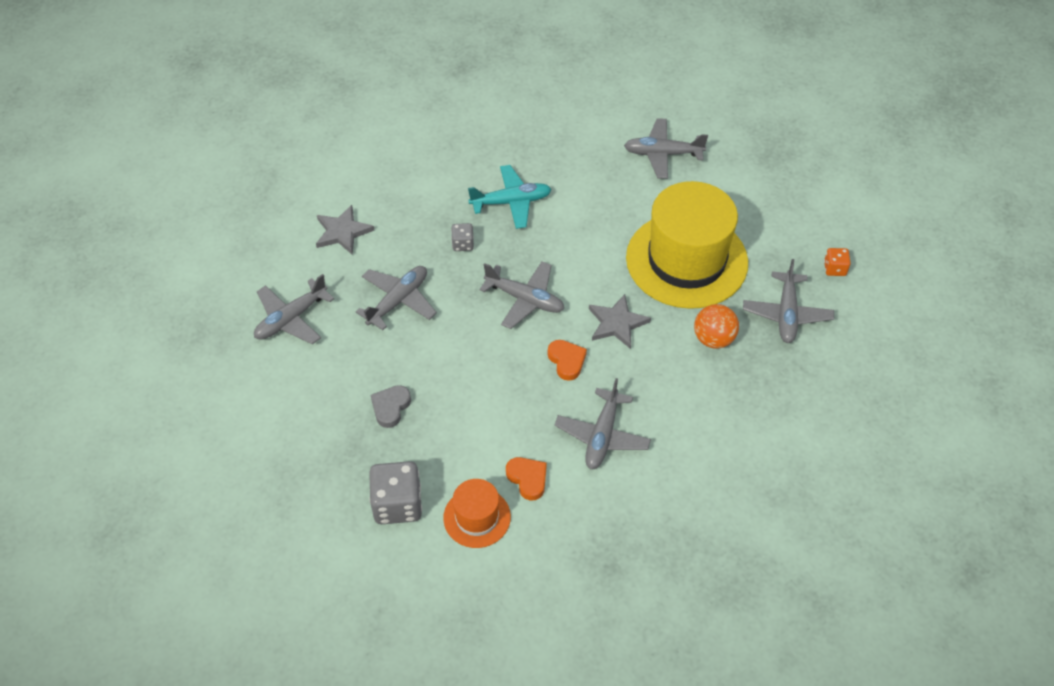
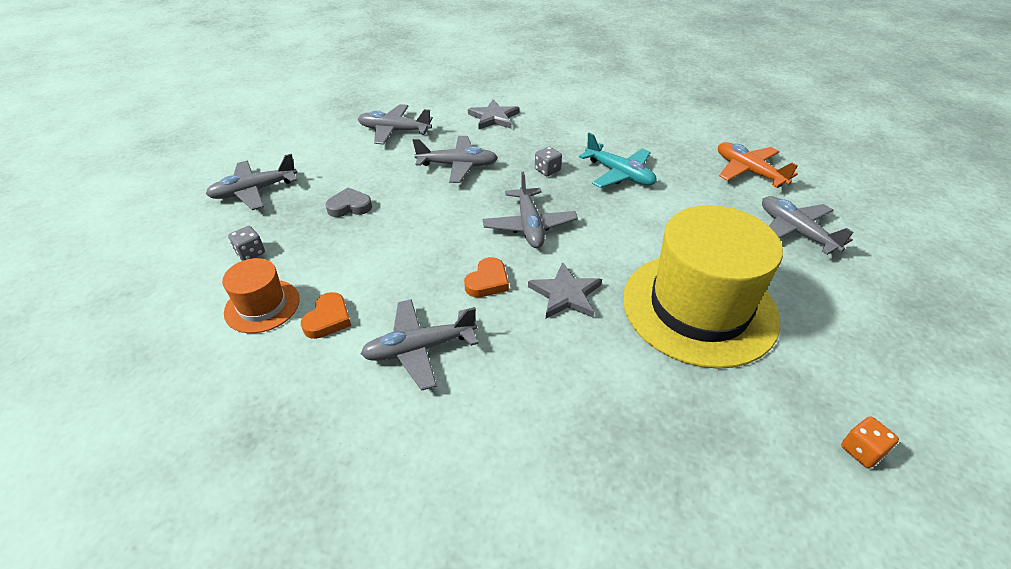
camera: 55 degrees right, 10 degrees down
grey dice [369,461,422,524] -> grey dice [228,226,265,261], size x0.52
orange ball [694,304,739,349] -> none
grey plane [743,259,834,343] -> grey plane moved to [206,154,297,210]
none -> orange plane [718,142,798,188]

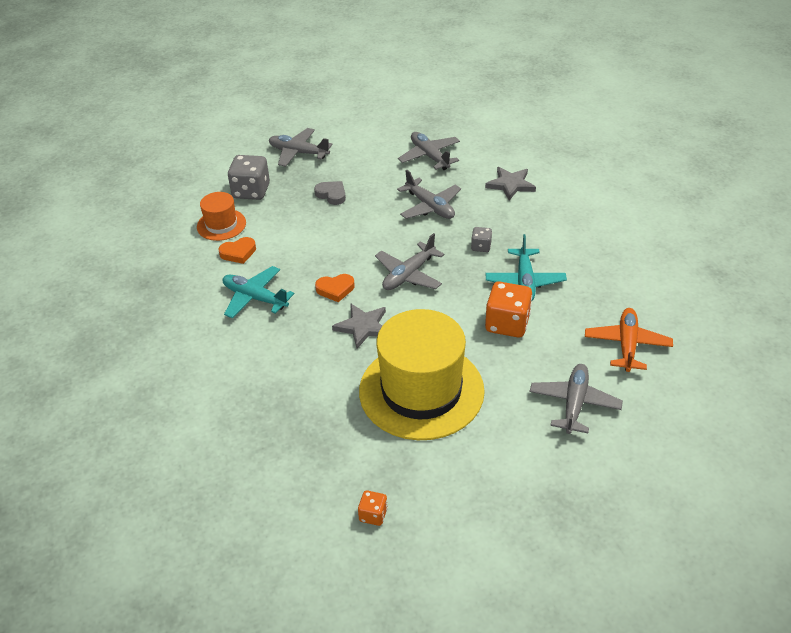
camera: 50 degrees right, 0 degrees up
grey dice [228,226,265,261] -> grey dice [228,155,270,200], size x1.94
grey plane [361,299,478,391] -> turquoise plane [223,266,294,318]
none -> orange dice [485,281,532,338]

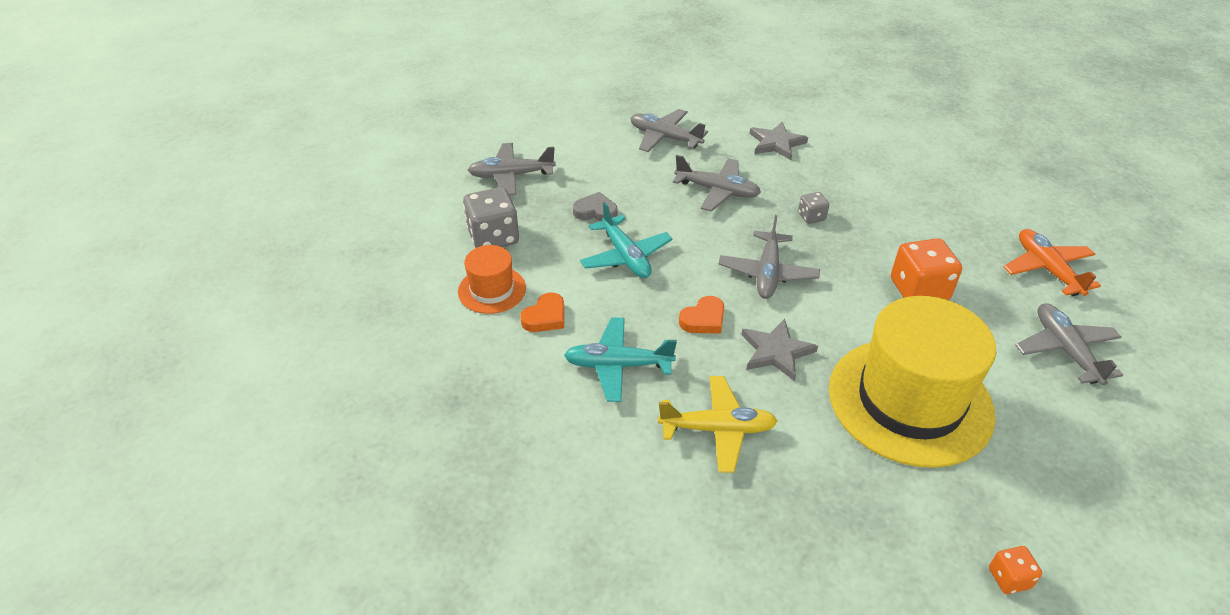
camera: 30 degrees left, 0 degrees up
turquoise plane [485,234,567,302] -> turquoise plane moved to [580,202,672,278]
none -> yellow plane [658,376,777,473]

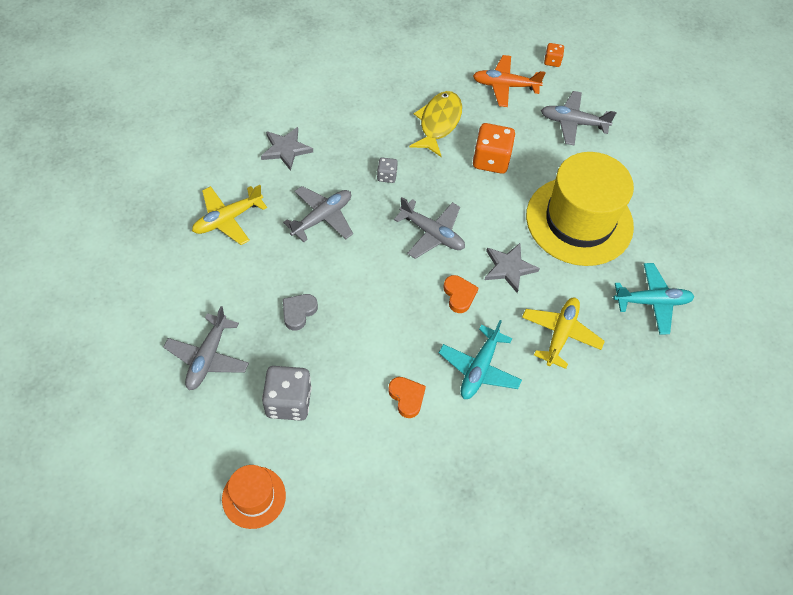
camera: 70 degrees left, 15 degrees up
orange hat [458,245,526,314] -> orange hat moved to [222,465,286,529]
turquoise plane [580,202,672,278] -> turquoise plane moved to [613,263,694,334]
grey plane [631,109,708,152] -> yellow plane [192,185,267,245]
orange dice [989,546,1042,594] -> orange dice moved to [544,43,564,67]
none -> yellow fish [409,91,462,157]

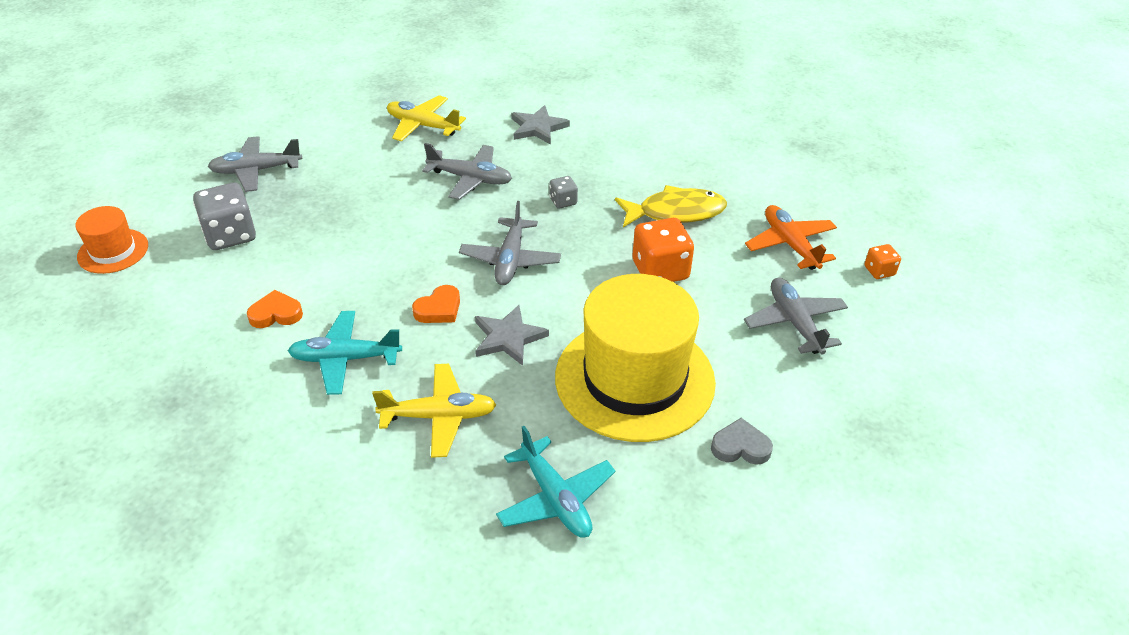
camera: 65 degrees right, 15 degrees down
grey heart [283,294,318,331] -> grey heart moved to [711,418,773,465]
orange heart [388,377,426,418] -> orange heart turned 135 degrees counterclockwise [247,290,303,328]

